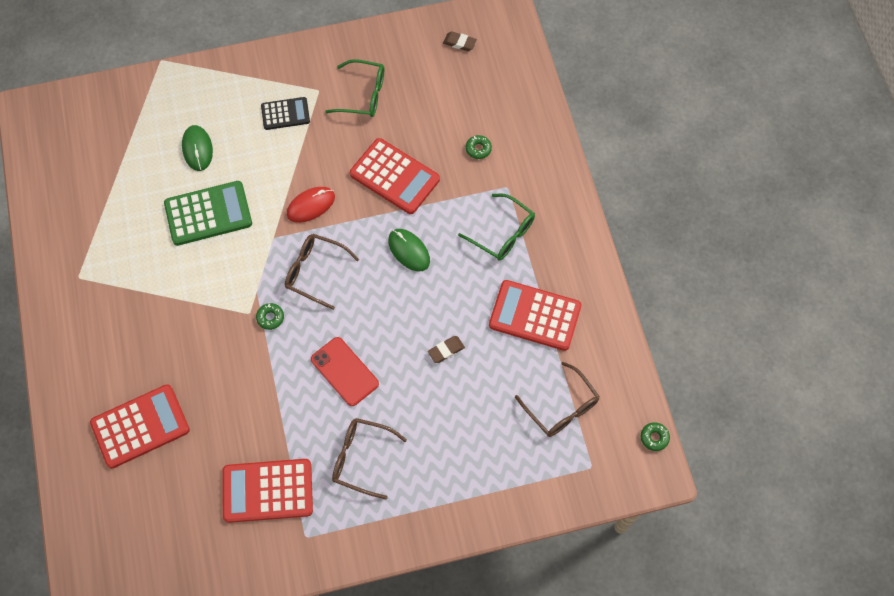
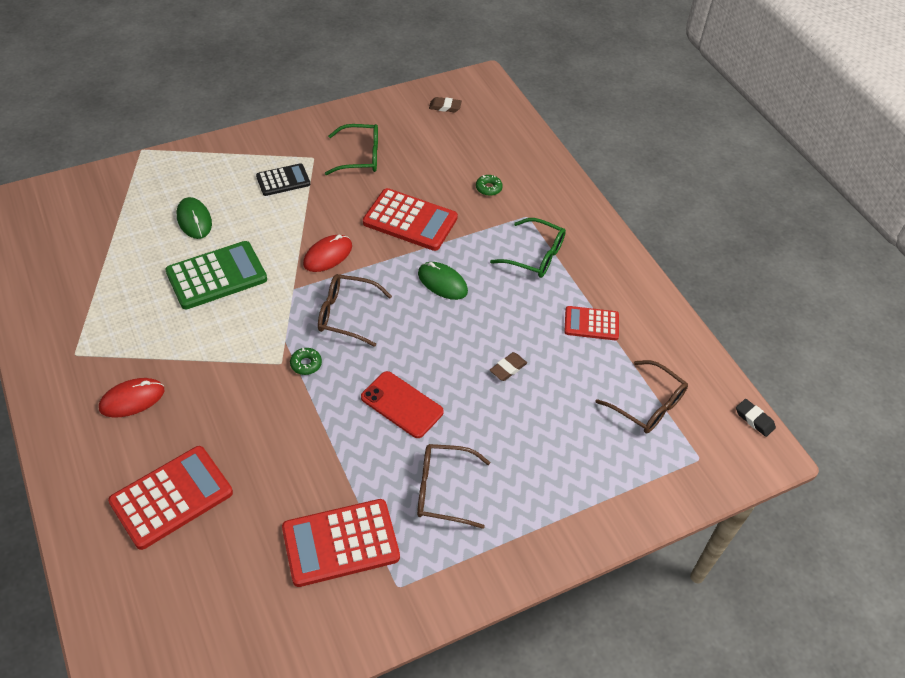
camera: 15 degrees left, 15 degrees down
red calculator [489,280,582,351] -> red calculator [564,306,619,340], size x0.60
green donut [641,422,670,451] -> black eraser [736,399,776,437]
none -> red mouse [99,378,164,417]

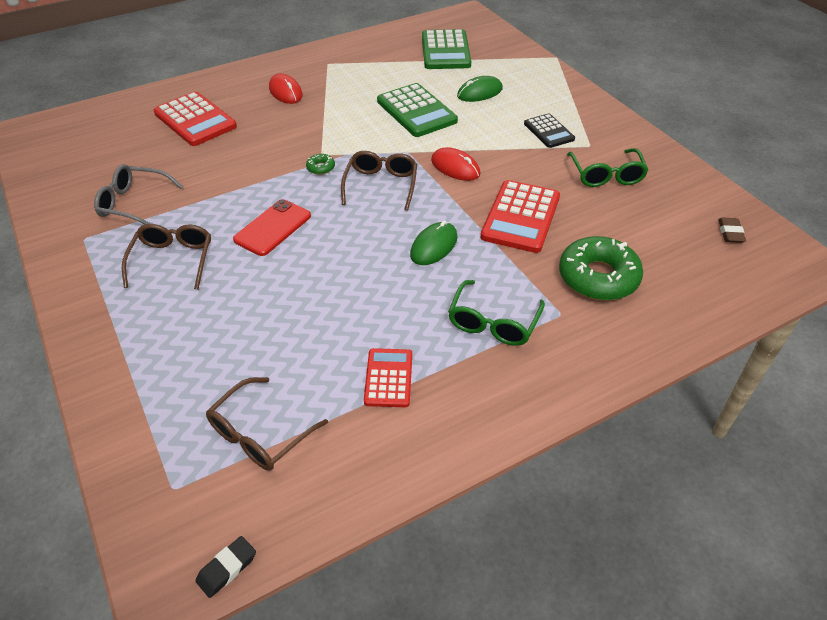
camera: 90 degrees right, 5 degrees down
red calculator [282,499,400,587] -> grey glasses [94,164,183,225]
green donut [476,175,503,196] -> green donut [559,236,643,301], size x2.39
brown eraser [490,352,527,381] -> none
none -> green calculator [422,29,471,69]

